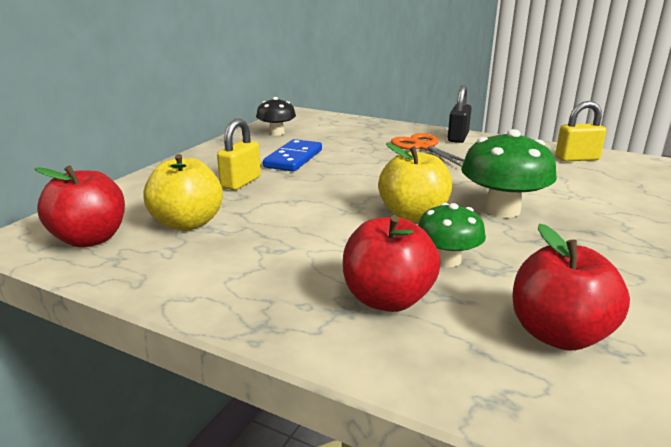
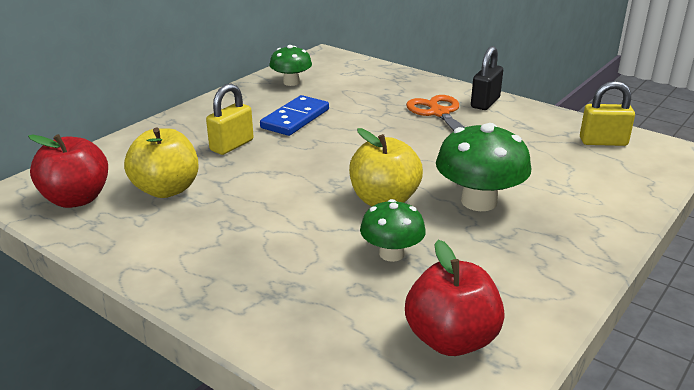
camera: 10 degrees right, 5 degrees up
black mushroom [256,97,296,135] -> green mushroom [269,45,312,86]
red apple [343,215,440,312] -> none

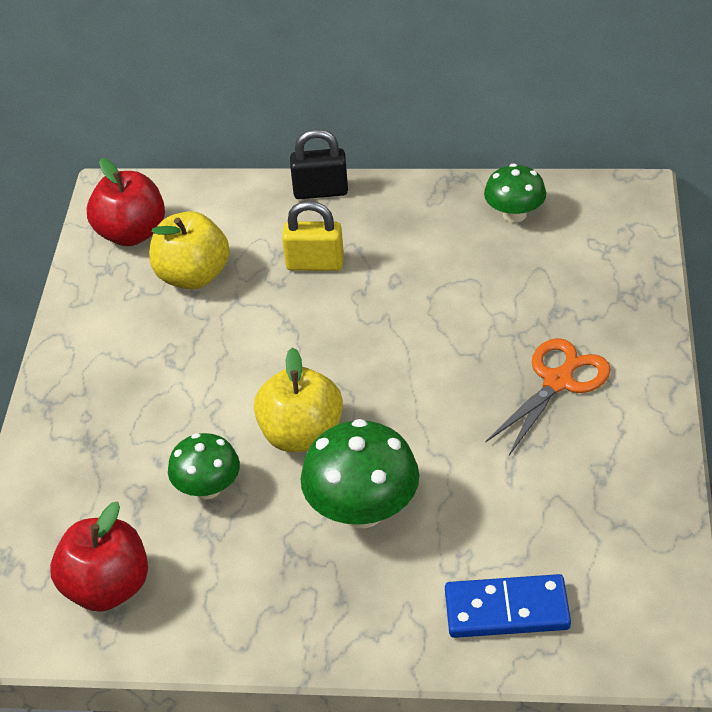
camera: 60 degrees right, 15 degrees up
blue domino [260,95,329,136] -> blue domino moved to [445,574,571,638]
black padlock [471,46,503,110] -> black padlock moved to [290,129,348,199]
yellow padlock [580,81,635,146] -> none

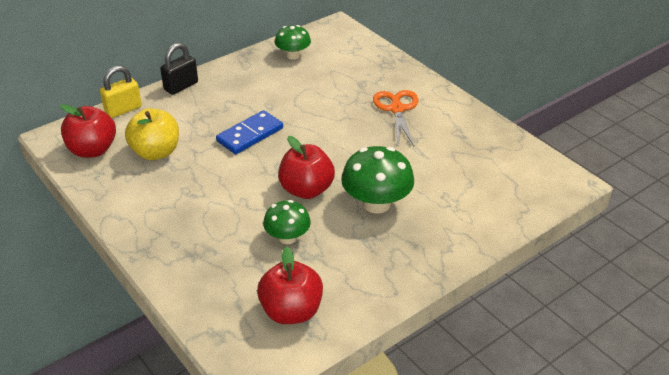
camera: 45 degrees left, 5 degrees down
yellow apple [254,347,343,452] -> red apple [278,136,335,199]
yellow padlock [282,201,344,271] -> yellow padlock moved to [100,66,142,118]
blue domino [445,574,571,638] -> blue domino moved to [216,110,283,154]

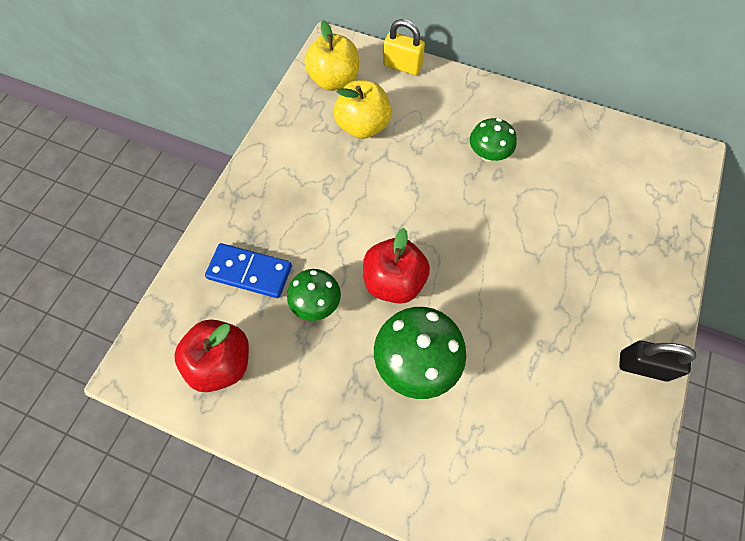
camera: 60 degrees right, 25 degrees up
red apple [60,104,116,158] -> yellow apple [304,20,359,91]
black padlock [160,43,198,95] -> black padlock moved to [619,341,696,382]
blue domino [216,110,283,154] -> blue domino moved to [205,243,292,298]
green mushroom [275,25,311,60] -> green mushroom moved to [470,118,517,162]
orange scissors [373,90,418,146] -> none

